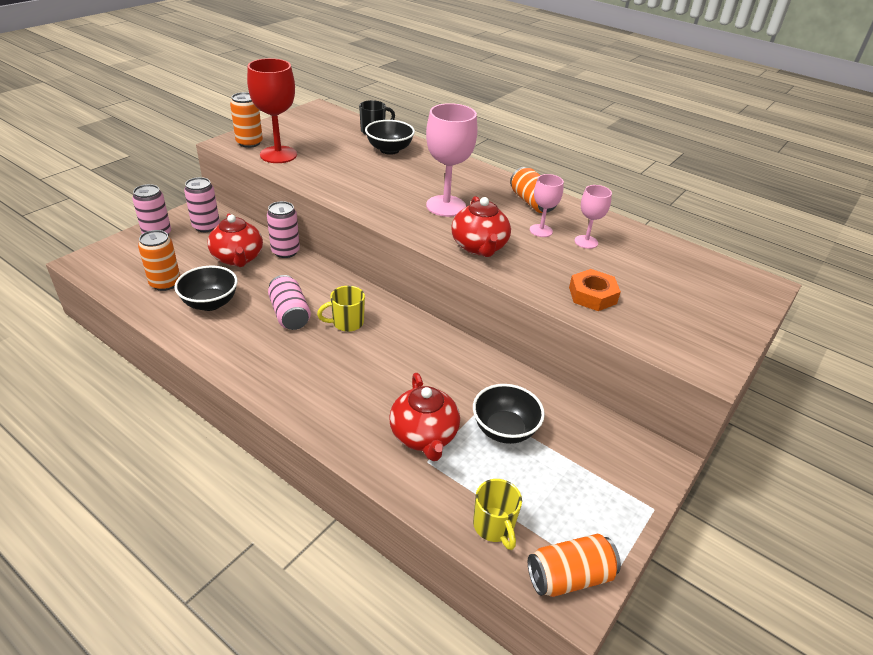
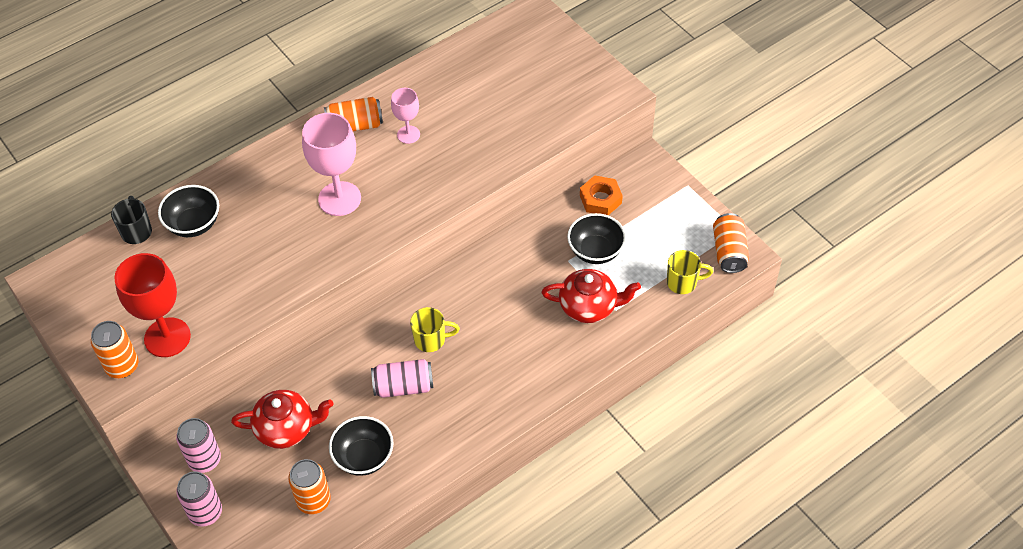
camera: 70 degrees left, 15 degrees up
pink can [267,201,300,258] -> none
yellow mug [317,286,365,332] -> yellow mug turned 90 degrees counterclockwise [410,307,460,352]
red teapot [451,196,511,257] -> none
orange nut [569,269,621,311] -> orange nut moved to [580,175,623,215]
pink goblet [574,185,612,249] -> none

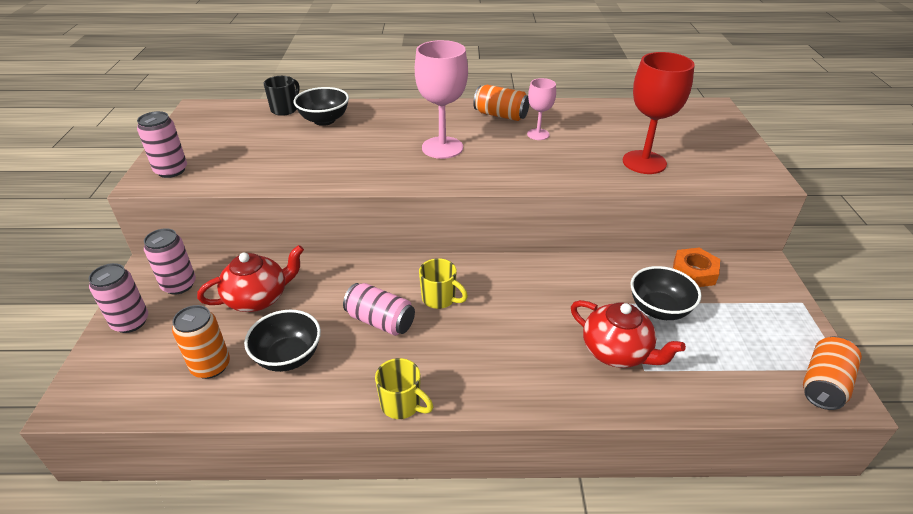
camera: 35 degrees right, 15 degrees down
orange can [91,321,138,378] -> pink can [137,111,187,178]
red goblet [114,253,191,357] -> red goblet moved to [623,52,695,174]
red teapot [231,390,333,449] -> red teapot turned 60 degrees counterclockwise [197,245,304,312]
yellow mug [667,250,713,294] -> yellow mug moved to [375,358,433,419]

